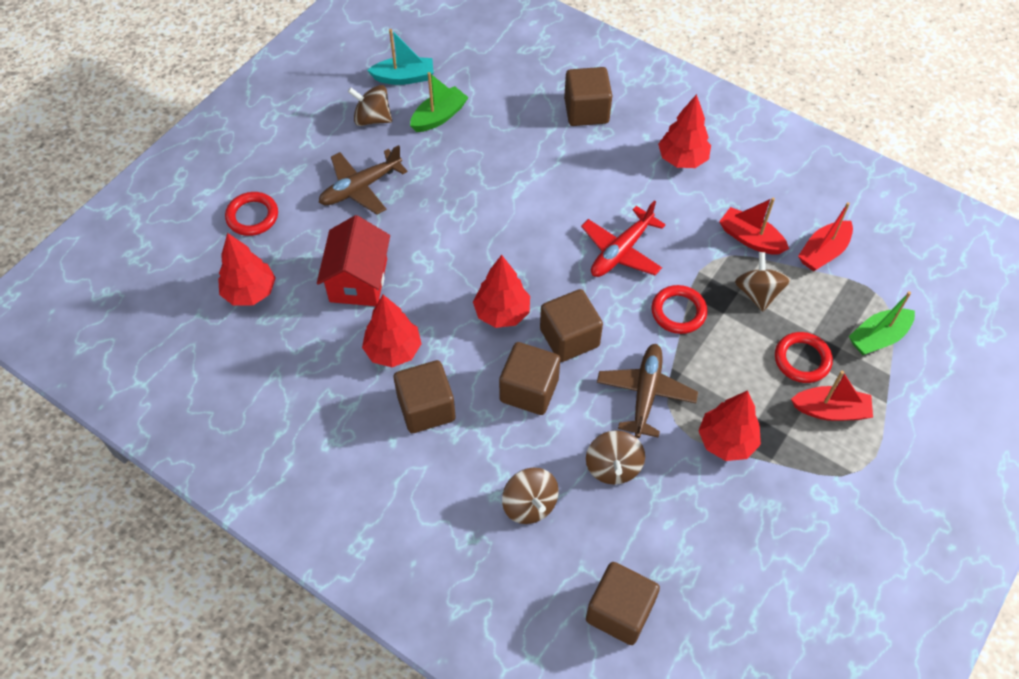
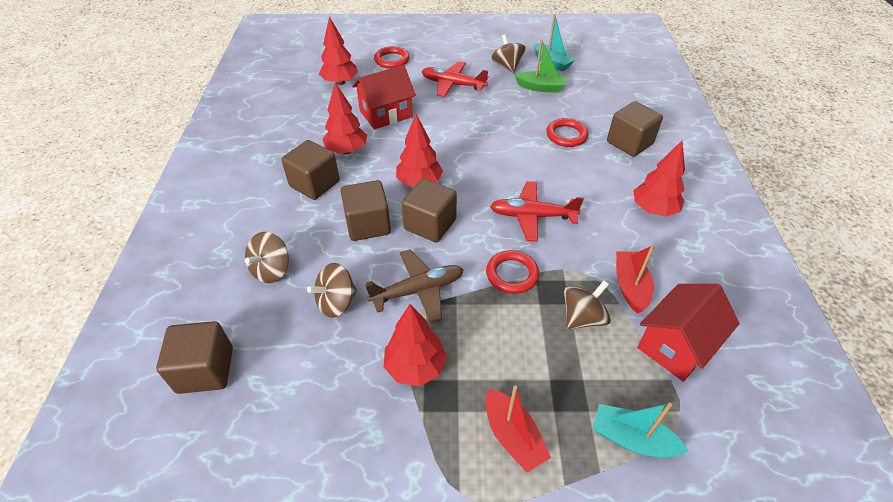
camera: 55 degrees right, 10 degrees down
brown plane [319,145,408,215] -> red plane [421,61,489,97]
red ring [775,332,833,383] -> red ring moved to [546,118,588,147]
red boat [798,202,853,271] -> red house [637,284,740,382]
green boat [849,291,915,355] -> turquoise boat [593,403,688,457]

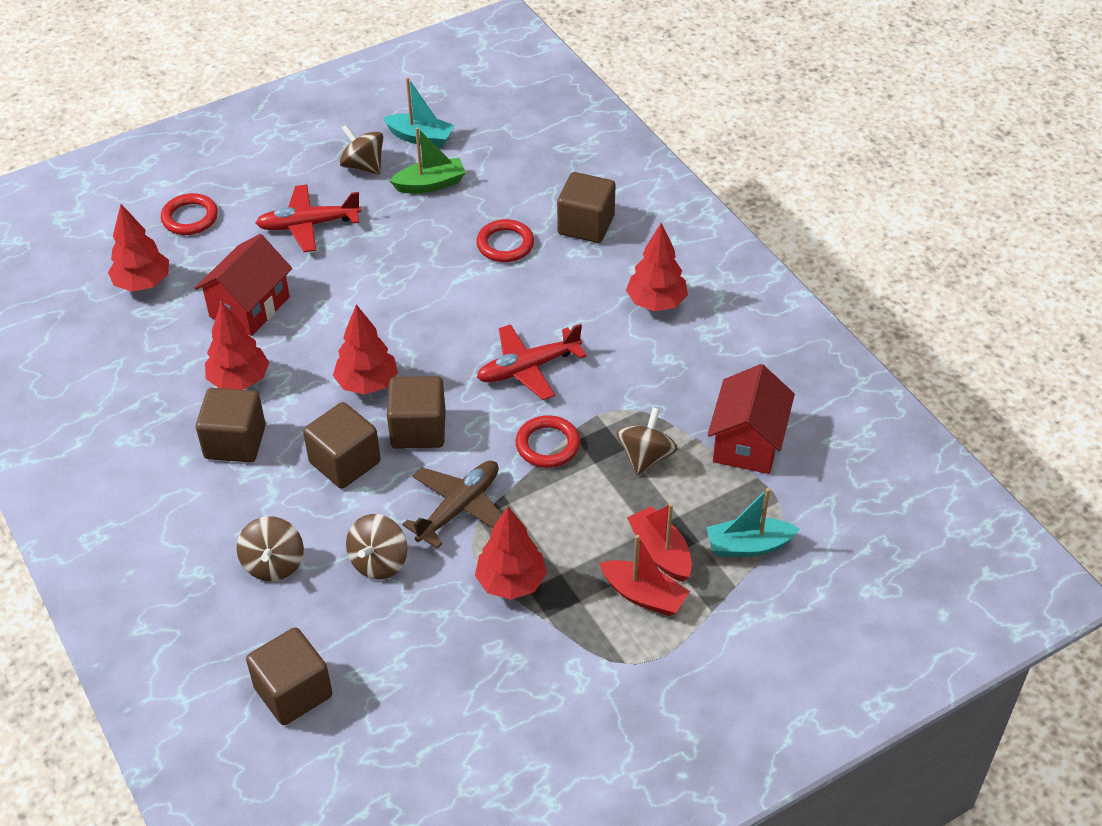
camera: 30 degrees left, 0 degrees up
red boat [616,245,655,314] -> red boat moved to [627,503,692,582]

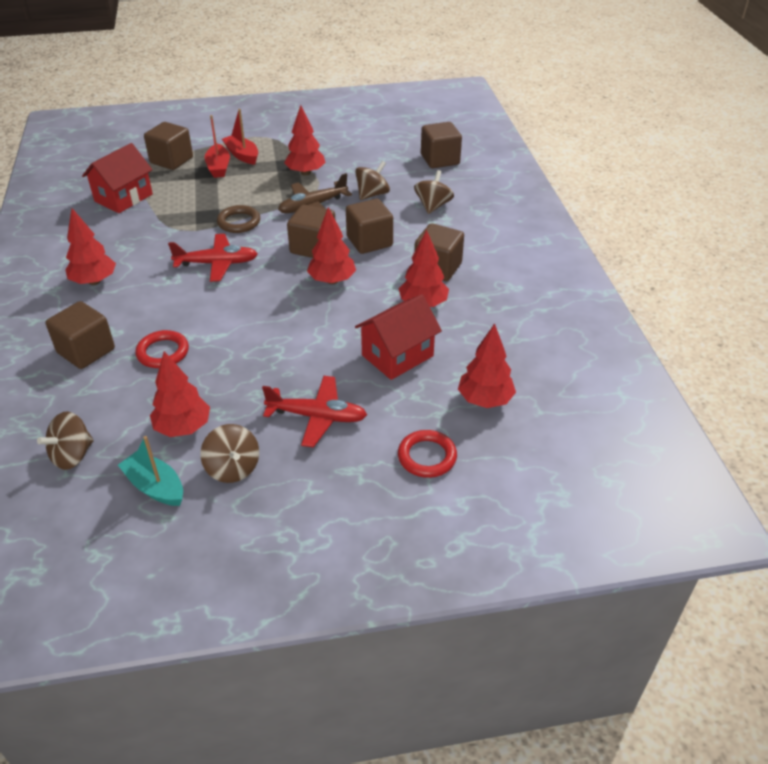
camera: 160 degrees left, 5 degrees down
green boat [390,127,466,193] -> red tree [150,351,210,437]
red ring [516,415,580,468] -> brown ring [217,205,260,233]
brown spinning top [617,408,678,476] -> brown spinning top moved to [37,411,94,470]
turquoise boat [706,488,800,557] -> brown cube [144,122,193,170]

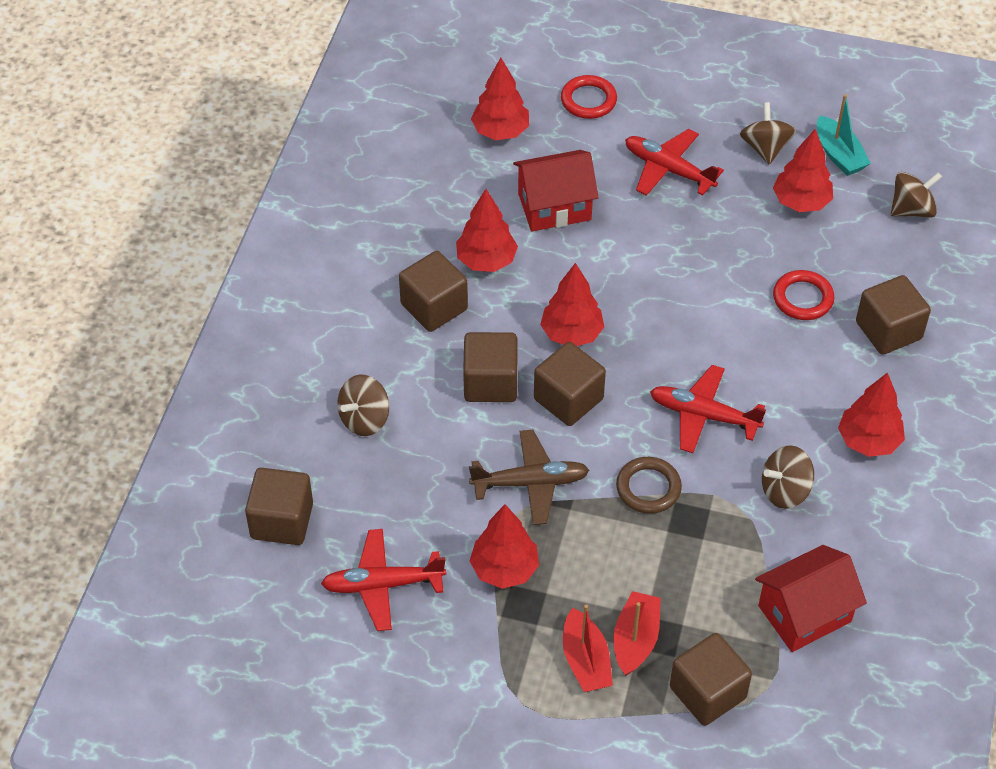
camera: 155 degrees left, 10 degrees up
brown spinning top [355,161,390,200] -> brown spinning top moved to [762,445,814,509]
none -> red plane [321,529,446,631]

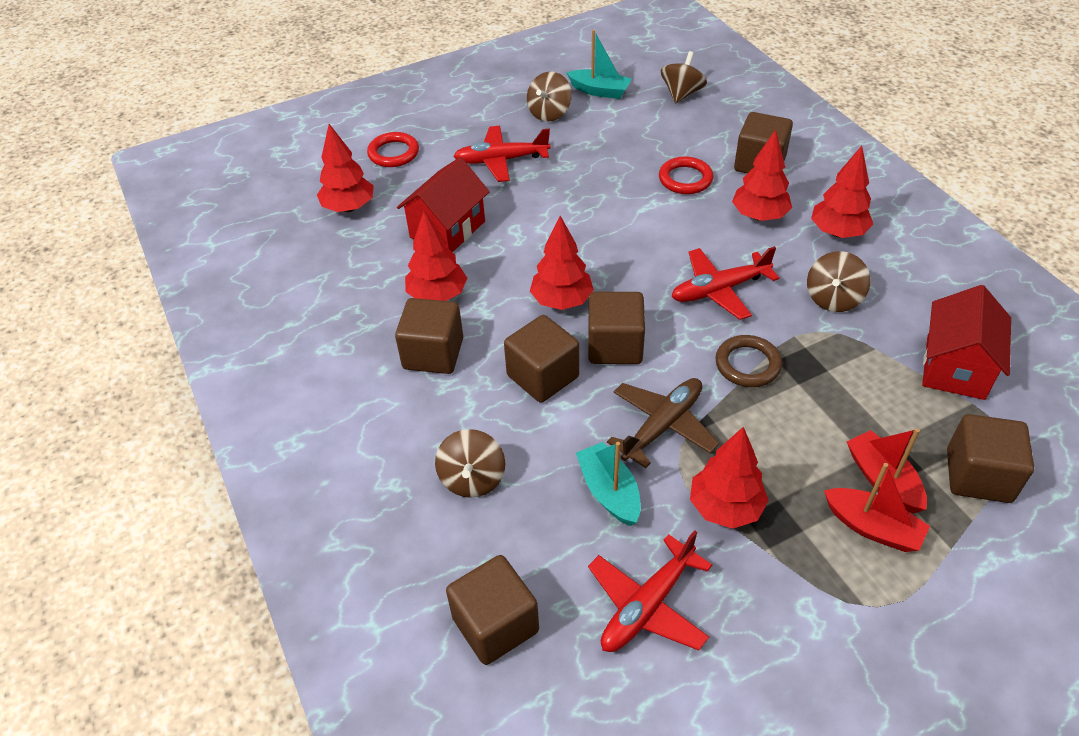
camera: 40 degrees left, 5 degrees down
brown spinning top [740,102,796,165] -> brown spinning top turned 105 degrees counterclockwise [527,71,572,122]
red tree [773,129,833,212] -> red tree moved to [732,130,792,221]
none -> turquoise boat [576,442,641,526]

